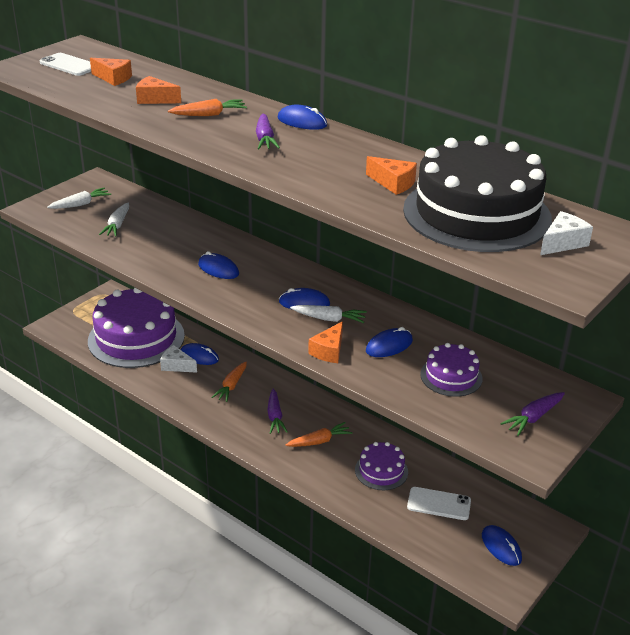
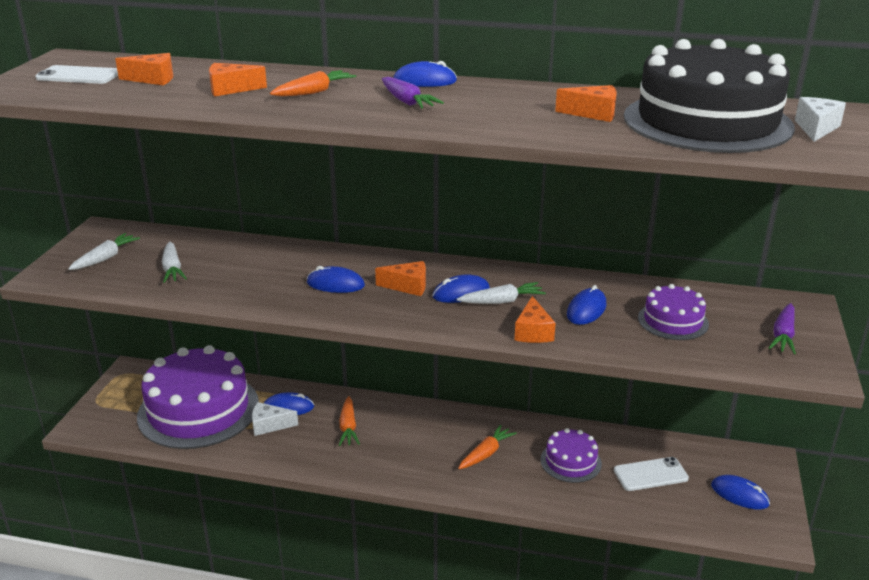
camera: 25 degrees left, 5 degrees down
purple carrot [267,389,288,434] -> none
none -> orange cheese [375,261,426,296]

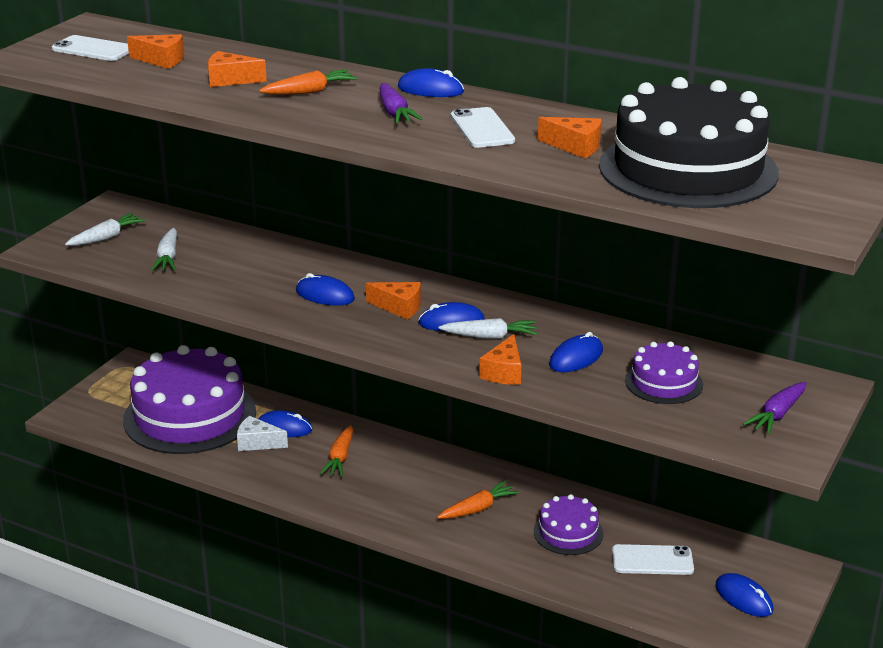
camera: 15 degrees right, 0 degrees up
white cheese [795,97,846,142] -> none
none -> white phone [451,107,515,148]

